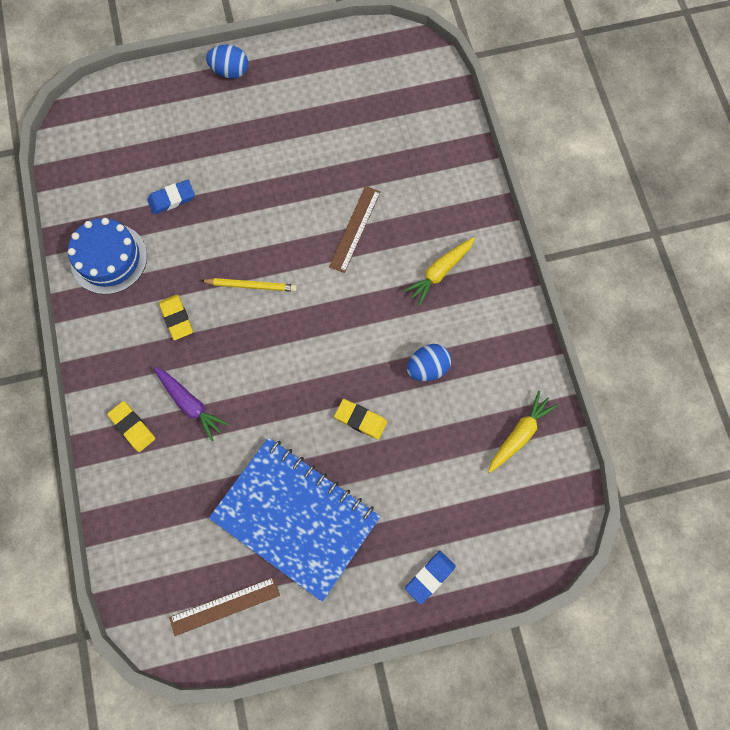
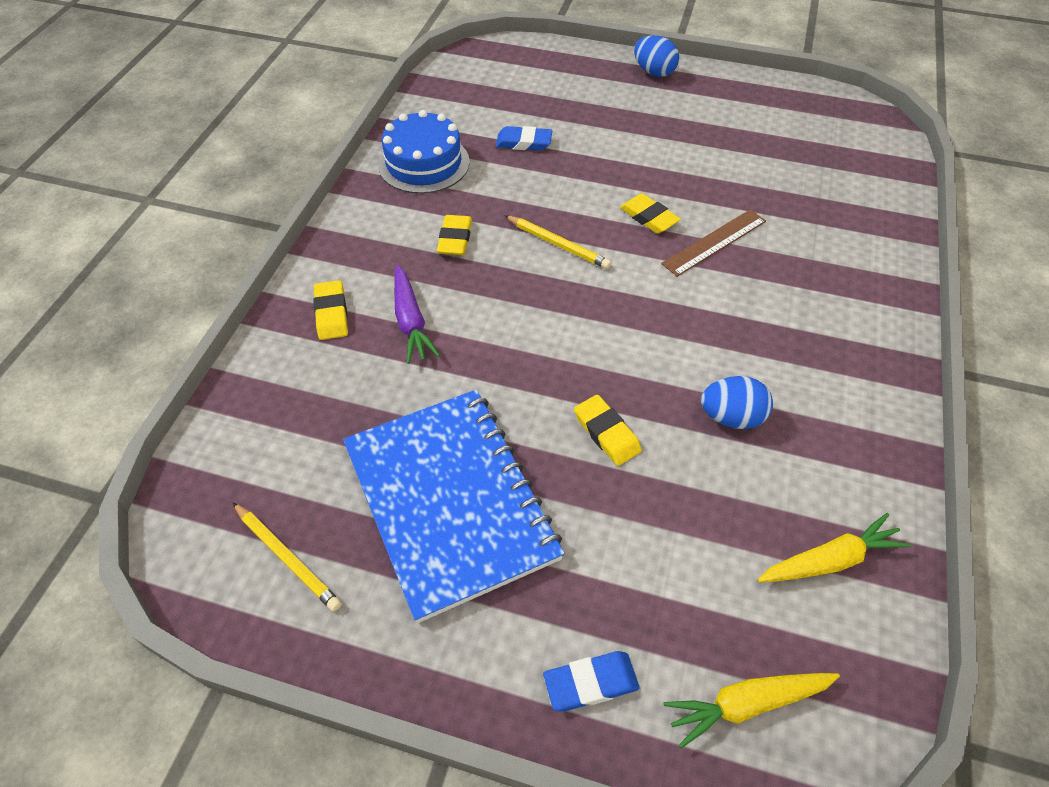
camera: 30 degrees right, 20 degrees down
brown ruler [169,577,280,636] -> yellow pencil [233,503,342,612]
yellow carrot [403,237,475,306] -> yellow carrot moved to [664,673,840,749]
none -> yellow eraser [620,193,681,234]

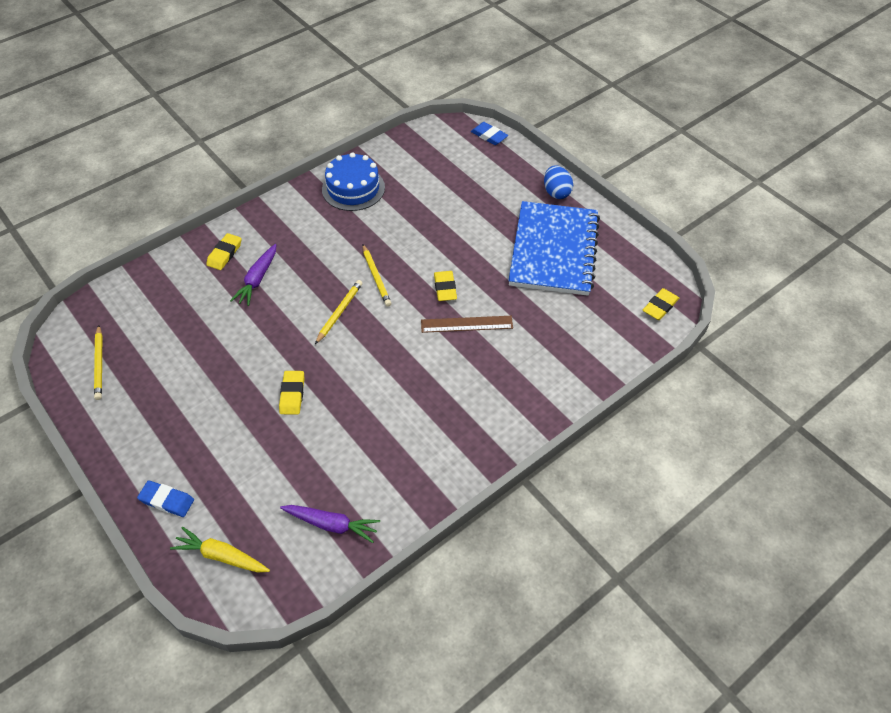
camera: 35 degrees right, 0 degrees up
blue notebook [343,390,565,623] -> blue notebook moved to [508,201,600,296]
yellow eraser [437,215,472,255] -> yellow eraser moved to [643,288,679,320]
blue eraser [496,126,552,151] -> blue eraser moved to [471,122,508,145]
blue egg [701,376,773,429] -> none
yellow carrot [757,513,911,583] -> purple carrot [280,505,380,543]
none -> yellow pencil [315,280,363,344]

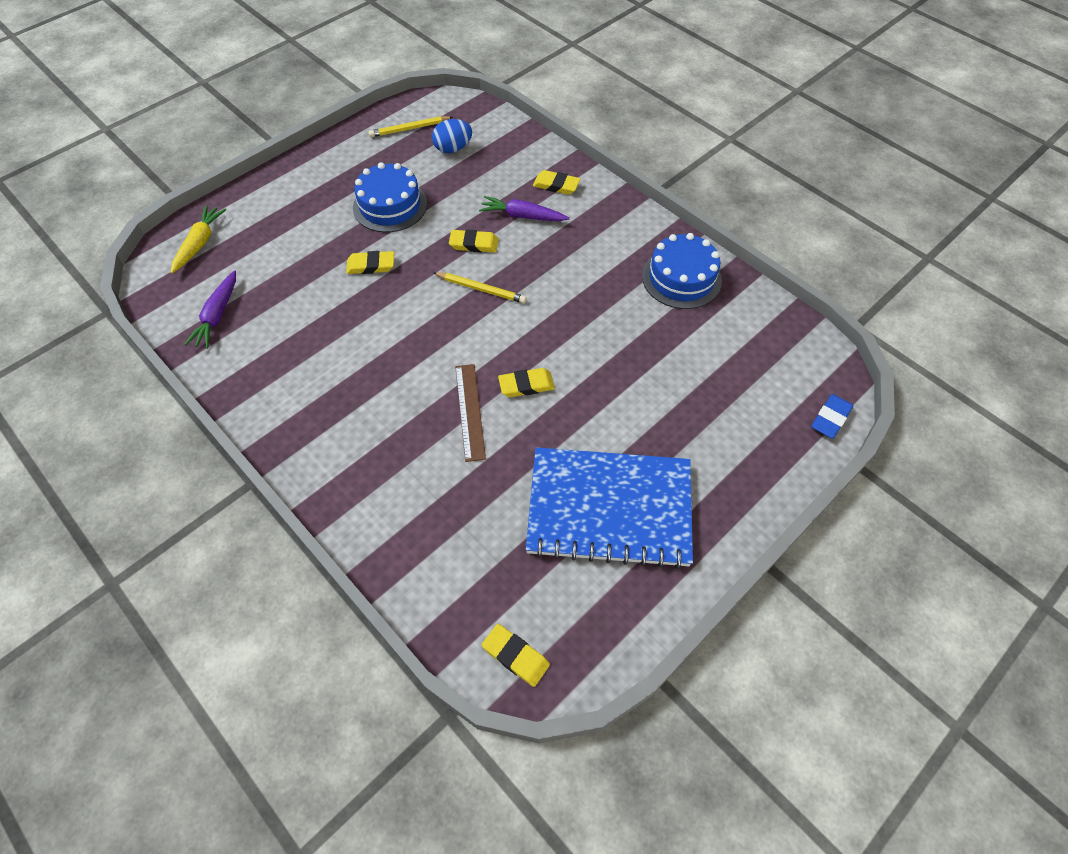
camera: 85 degrees right, 5 degrees up
blue eraser [137,480,194,517] -> none
yellow pencil [363,245,391,307] -> none
blue egg [544,165,573,199] -> blue egg moved to [432,119,472,153]
none -> blue cake [353,162,427,232]
none -> yellow eraser [449,229,499,252]

